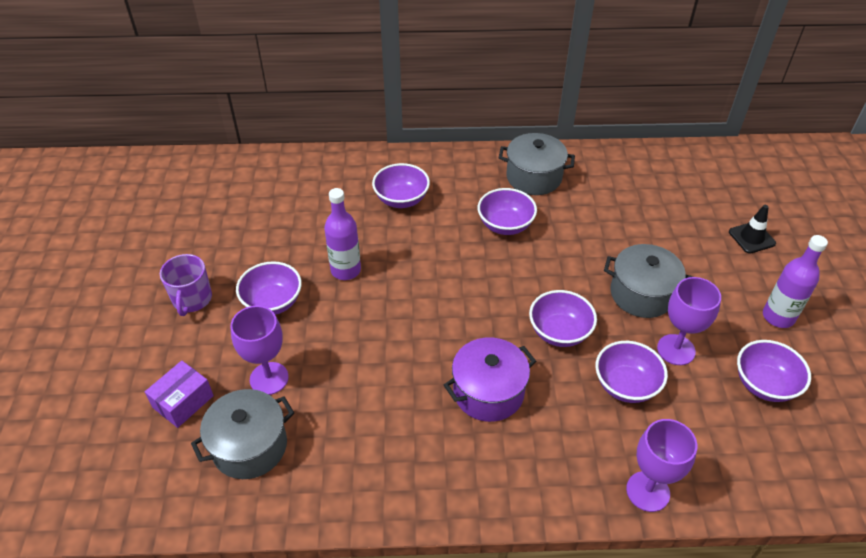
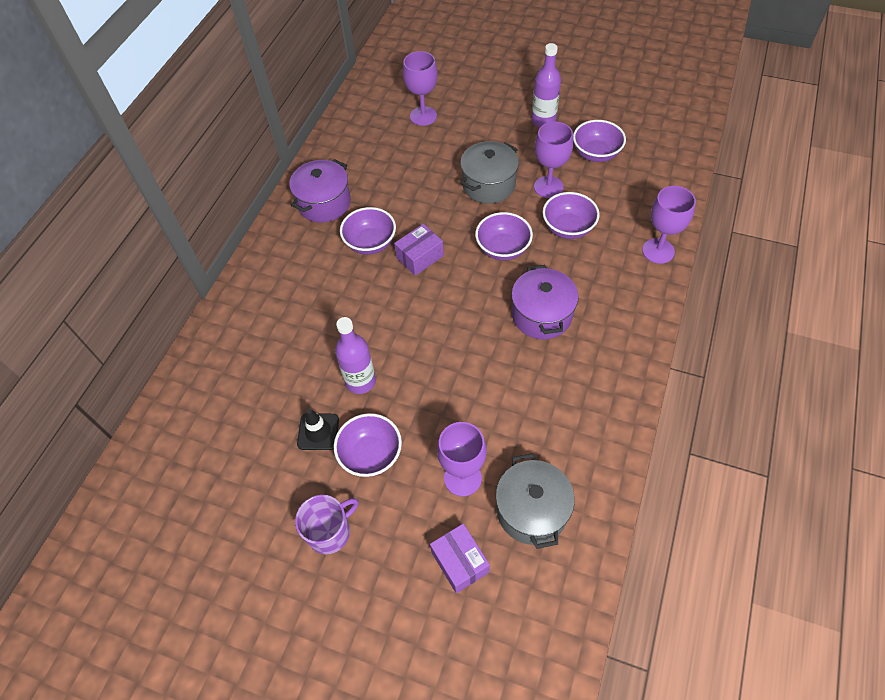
camera: 65 degrees left, 10 degrees up
purple mug [160,254,212,316] -> purple mug turned 60 degrees counterclockwise [295,495,358,554]
purple bowl [372,163,430,208] -> none
grey pot [499,133,575,195] -> purple pot [289,159,351,223]
black traffic cone [729,205,776,254] -> black traffic cone moved to [297,408,339,450]
none -> purple box [394,224,444,276]
none -> purple goblet [403,51,438,126]

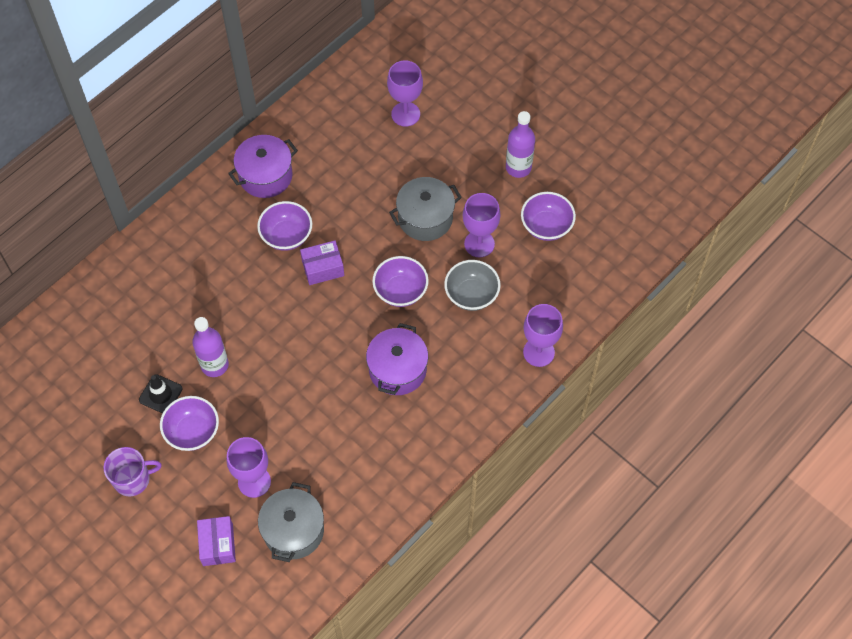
camera: 20 degrees right, 5 degrees up
purple bowl [543,192,600,239] -> grey bowl [444,260,501,311]

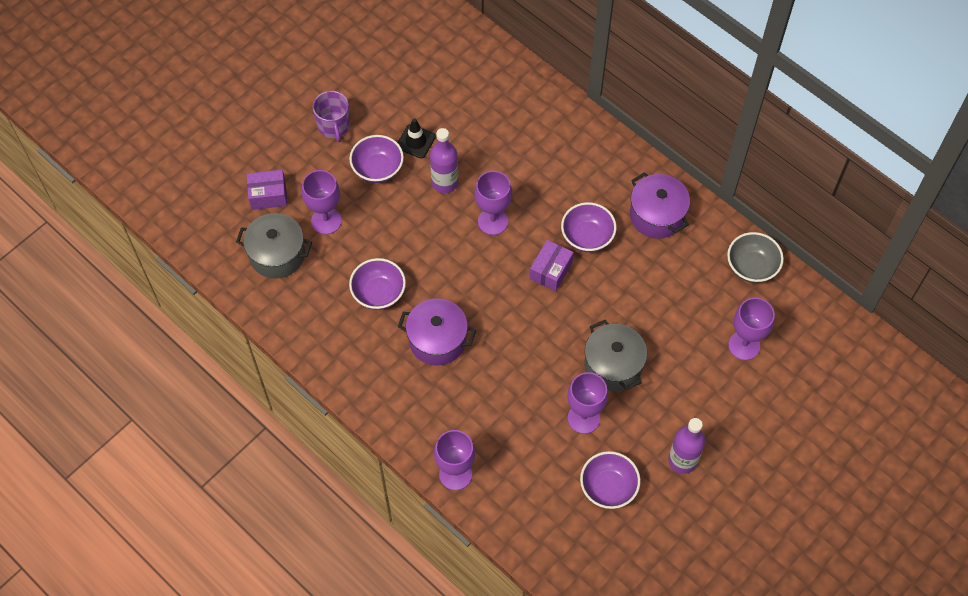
camera: 90 degrees right, 0 degrees up
purple box [300,241,344,285] -> purple box turned 45 degrees clockwise [530,240,574,291]
purple bowl [372,256,429,307] -> purple bowl moved to [349,258,406,310]
grey bowl [444,260,501,311] -> grey bowl moved to [727,232,784,283]
none -> purple goblet [475,171,512,235]

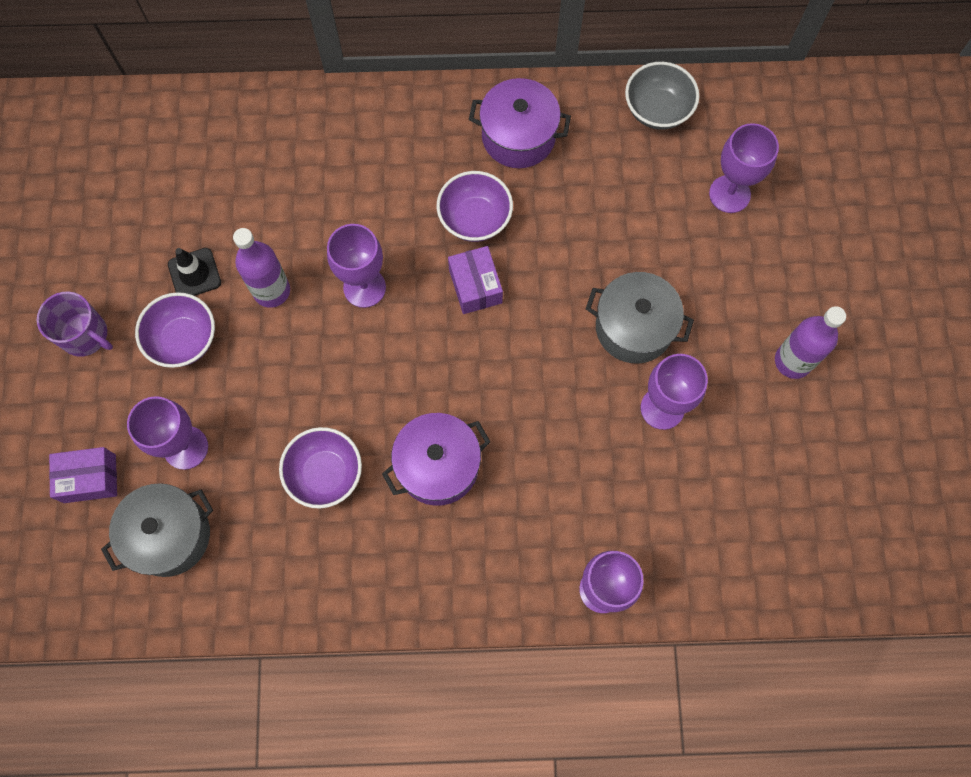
camera: 45 degrees left, 10 degrees up
purple box [247,170,287,210] -> purple box turned 45 degrees clockwise [49,447,117,503]
purple bowl [580,451,641,509] -> none

